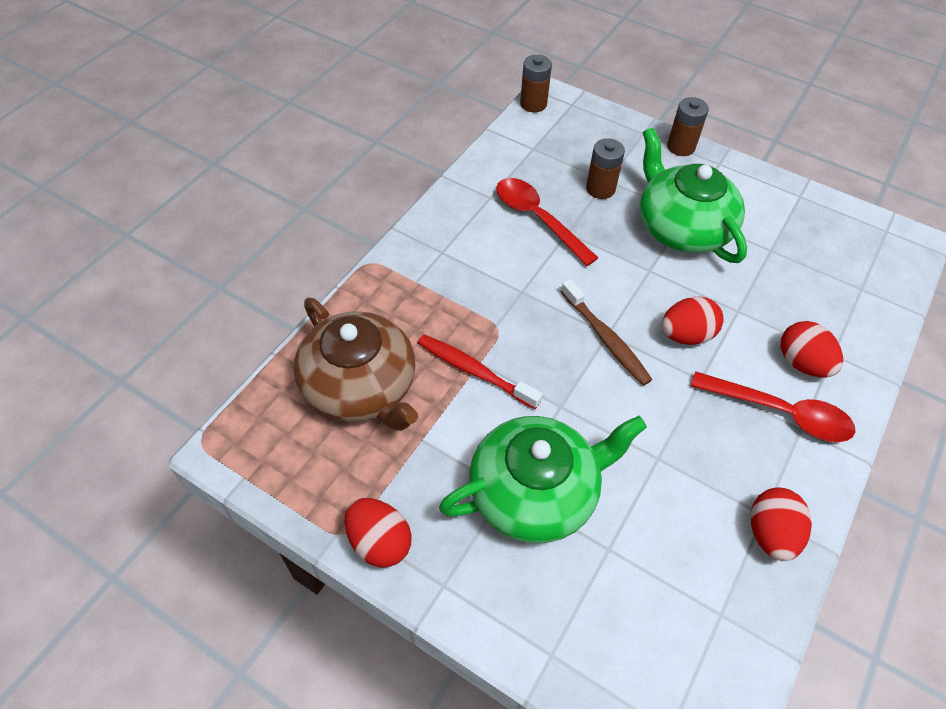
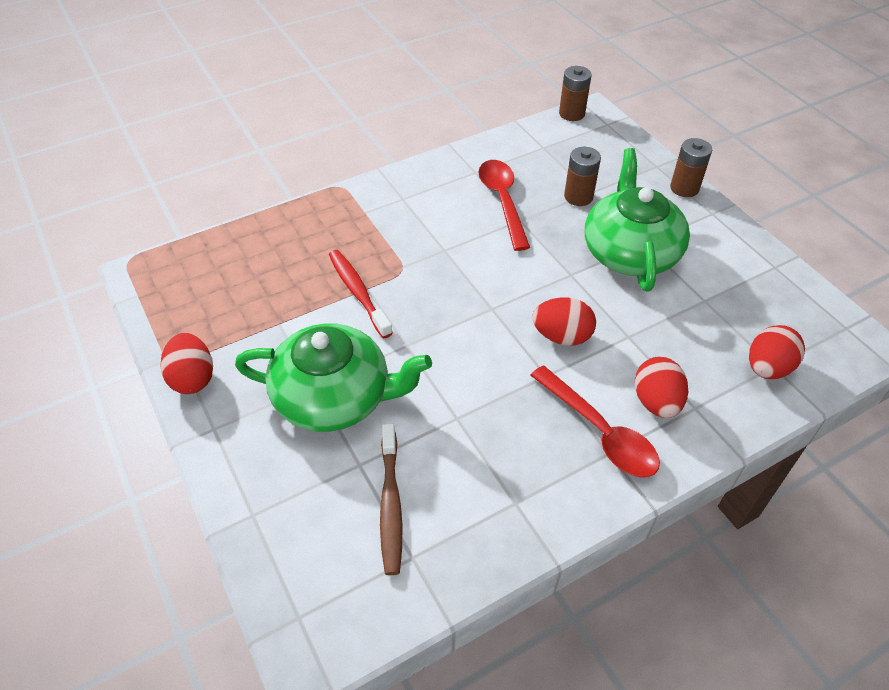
camera: 30 degrees right, 5 degrees down
brown teapot [294,297,418,431] -> none
brown toothbrush [561,279,652,386] -> brown toothbrush moved to [380,423,402,575]
red egg [751,488,812,561] -> red egg moved to [749,325,805,379]

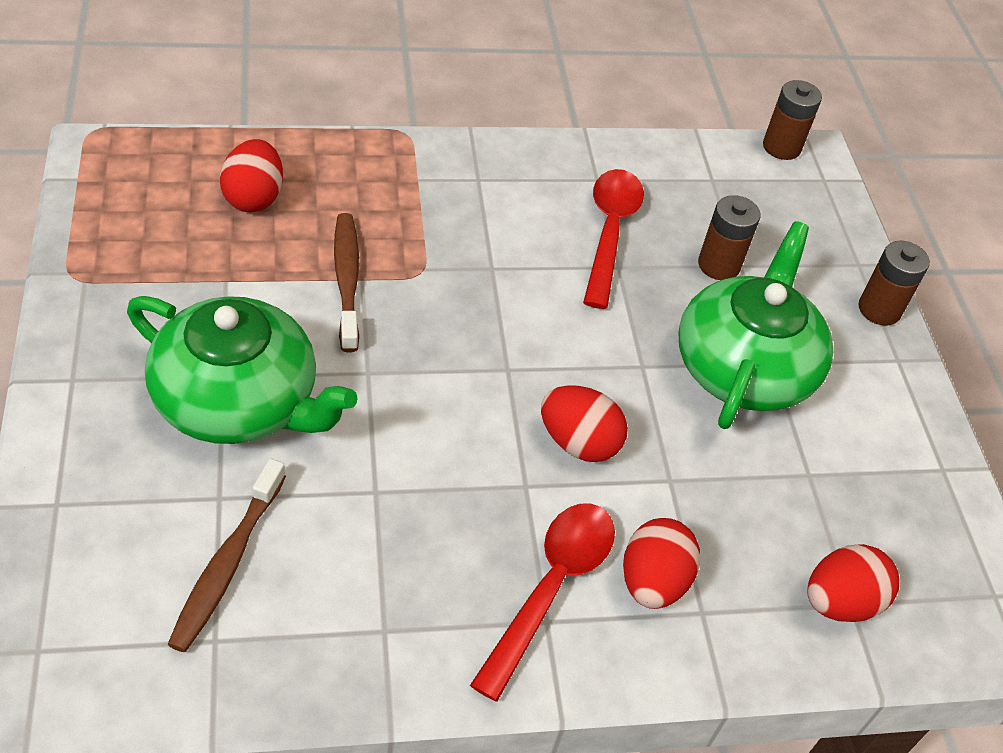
camera: 15 degrees right, 0 degrees up
red egg [161,333,213,394] -> red egg moved to [220,139,283,212]
red toothbrush [329,250,393,338] -> brown toothbrush [334,213,359,352]
red spoon [530,365,660,478] -> red spoon turned 135 degrees counterclockwise [470,503,615,702]

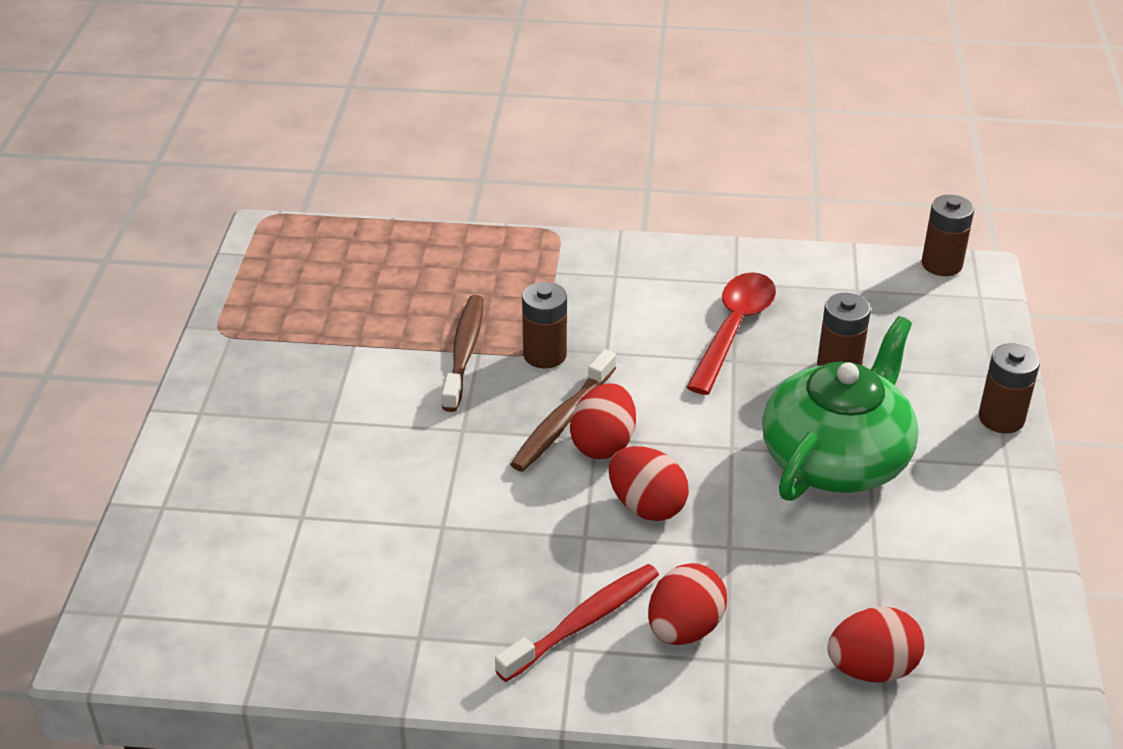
camera: 20 degrees right, 10 degrees down
green teapot [127,296,358,444] -> none
brown toothbrush [167,458,286,652] -> brown toothbrush moved to [510,349,616,472]
red egg [220,139,283,212] -> red egg moved to [570,383,636,459]
red spoon [470,503,615,702] -> red toothbrush [495,564,659,682]
none -> brown battery [522,282,567,368]

